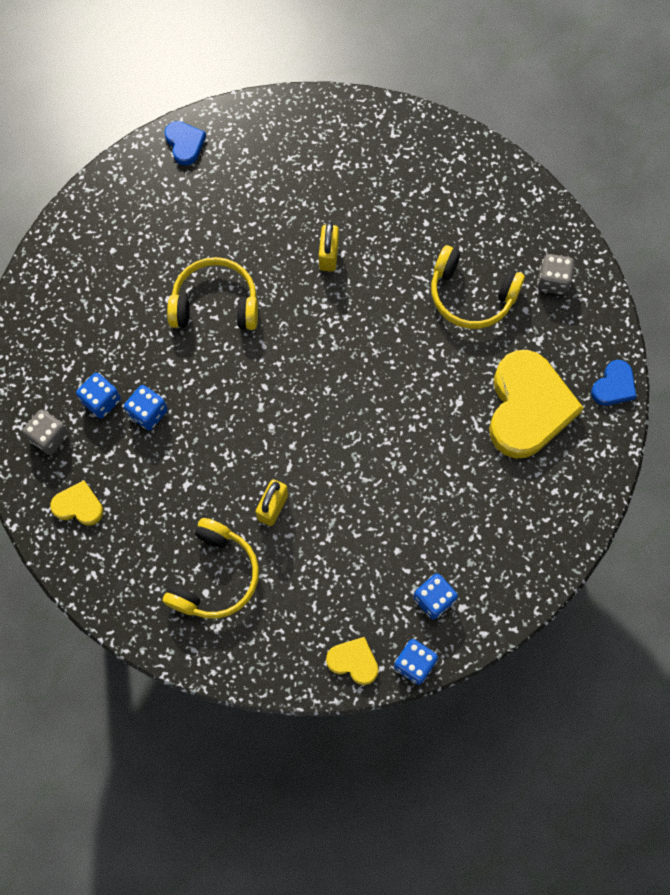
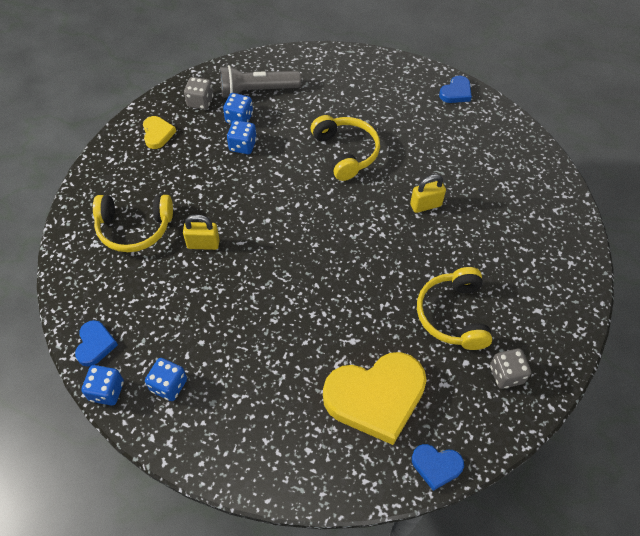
camera: 65 degrees right, 15 degrees down
yellow heart [326,637,378,685] -> blue heart [75,320,118,367]
none -> grey flashlight [220,65,301,98]

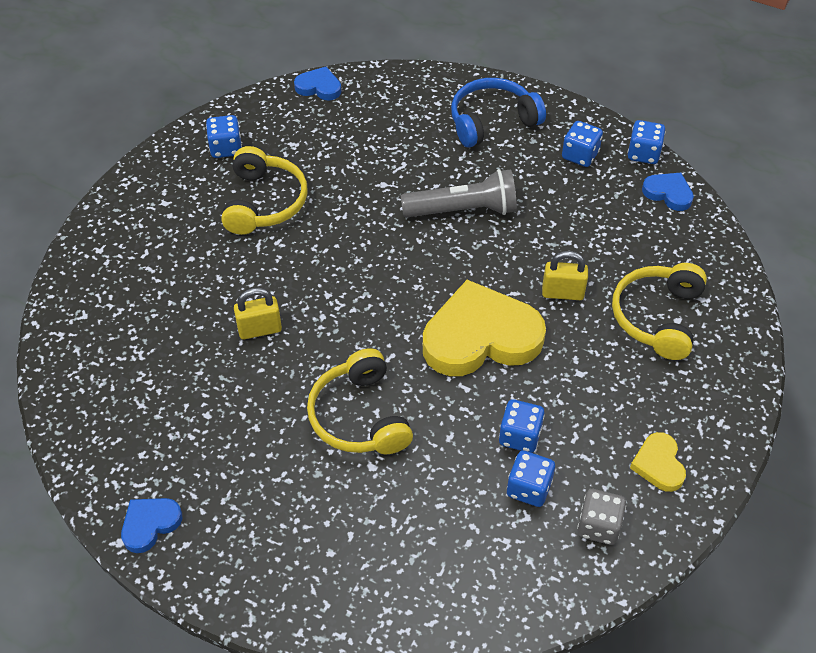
camera: 175 degrees left, 5 degrees down
blue heart [75,320,118,367] -> blue heart turned 120 degrees clockwise [642,173,694,211]
yellow headphones [93,195,173,252] -> yellow headphones turned 75 degrees counterclockwise [612,263,707,360]
grey flashlight [220,65,301,98] -> grey flashlight moved to [401,169,517,217]
yellow heart [323,352,427,445] -> yellow heart moved to [423,280,546,376]
grey dice [490,348,531,389] -> blue dice [206,115,242,158]
none -> blue headphones [451,78,546,148]

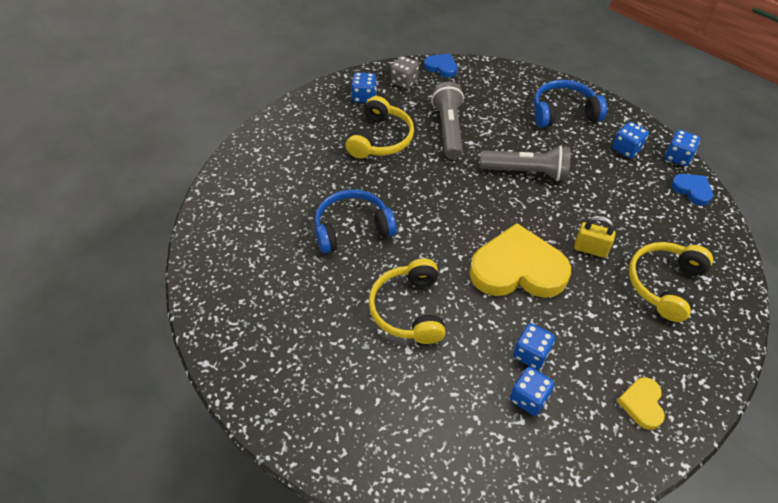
camera: 15 degrees right, 0 degrees up
blue heart [121,498,183,553] -> none
yellow padlock [234,288,282,339] -> blue headphones [314,189,397,254]
grey dice [577,489,626,545] -> grey dice moved to [391,56,419,89]
none -> grey flashlight [431,82,464,159]

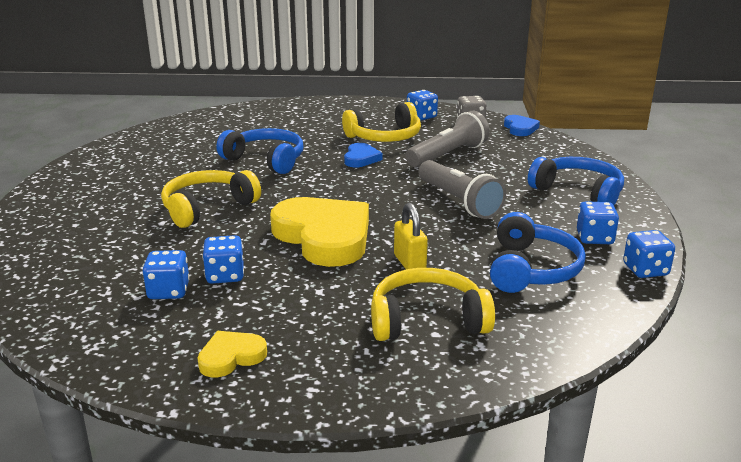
camera: 50 degrees right, 25 degrees down
blue heart [671,174,713,206] -> blue heart moved to [344,143,382,167]
none -> blue headphones [490,212,586,293]

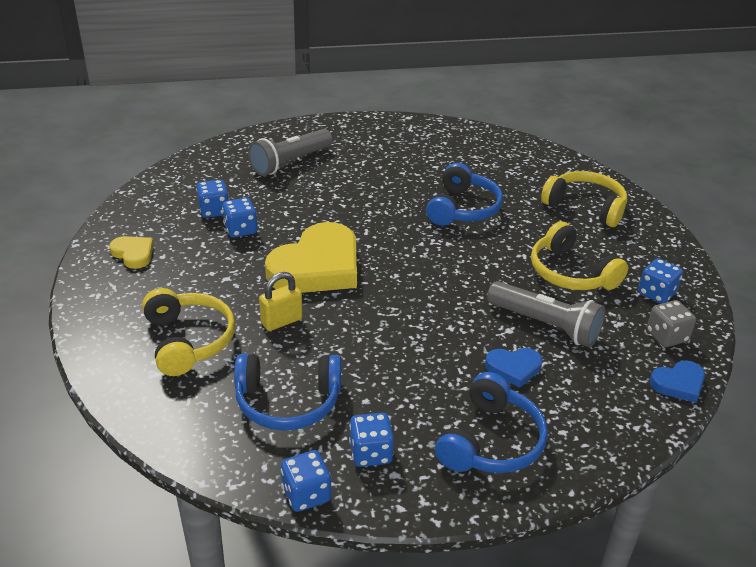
camera: 75 degrees right, 10 degrees up
yellow headphones [161,170,261,228] -> yellow headphones moved to [541,171,627,227]
blue heart [344,143,382,167] -> blue heart moved to [485,348,542,388]
grey flashlight [418,160,506,219] -> grey flashlight moved to [248,129,333,176]

